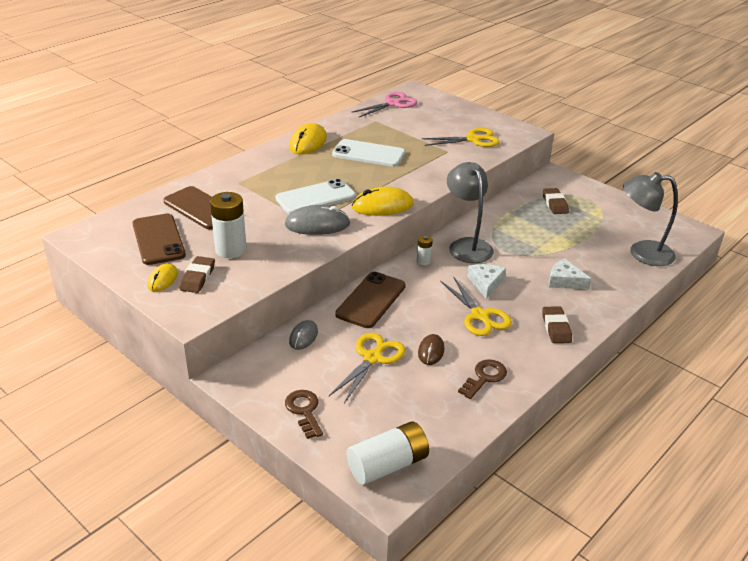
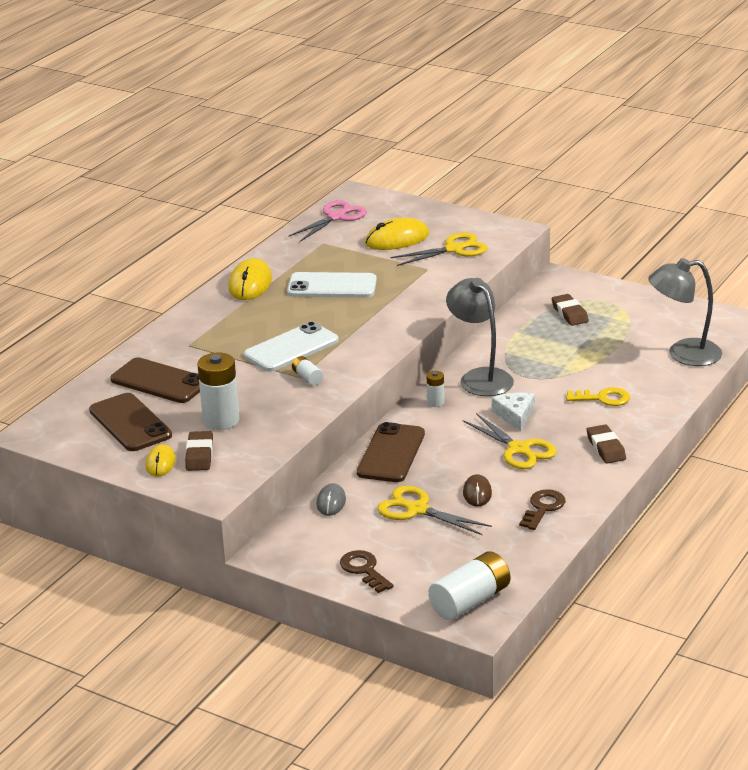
camera: 10 degrees left, 5 degrees down
grey mouse [285,205,350,235] -> white battery [292,356,323,386]
yellow scissors [329,333,405,403] -> yellow scissors turned 75 degrees counterclockwise [377,486,492,535]
yellow mouse [352,187,413,216] -> yellow mouse moved to [365,217,429,250]
white cheese [549,258,591,290] -> yellow key [566,387,630,406]

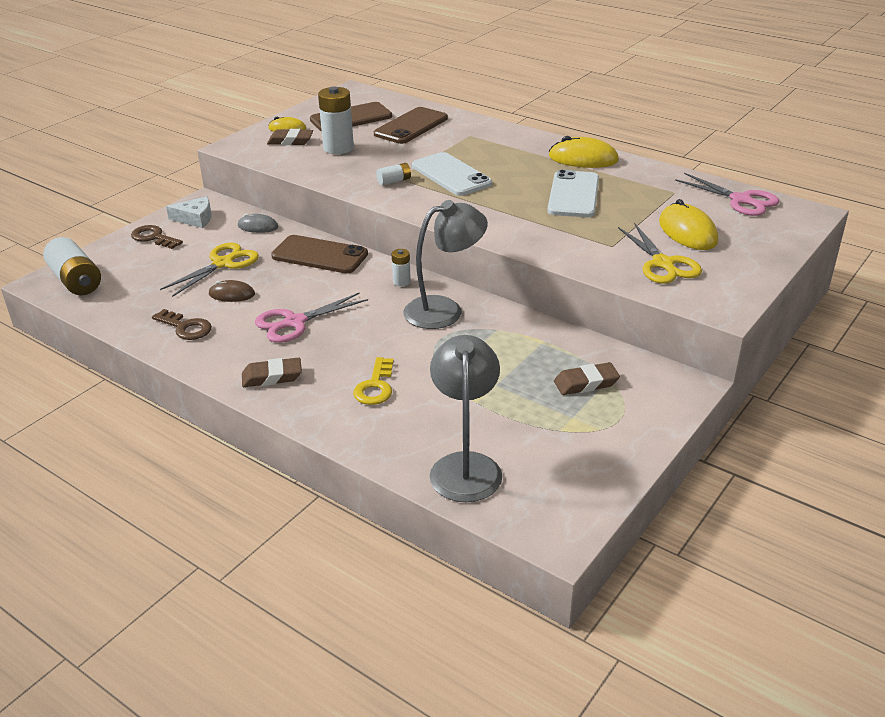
camera: 95 degrees right, 5 degrees up
brown key [340,550,394,593] -> brown key turned 120 degrees counterclockwise [131,225,183,249]
yellow scissors [463,413,557,469] -> pink scissors [255,292,368,343]
white cheese [492,393,535,431] -> white cheese moved to [166,196,212,228]

